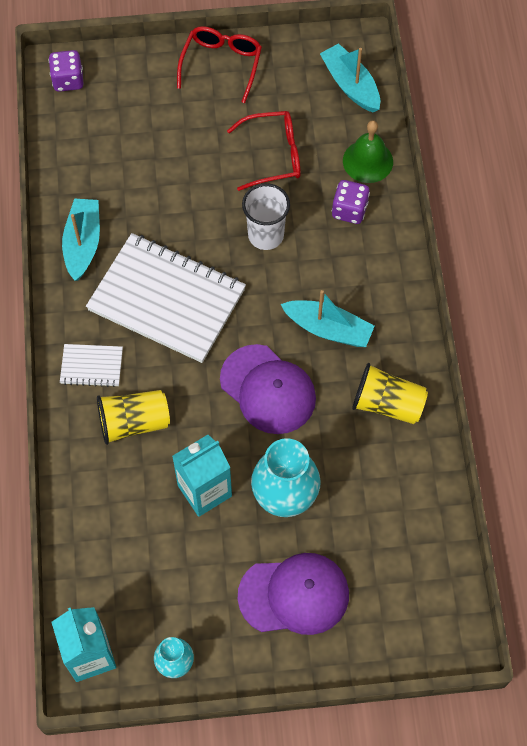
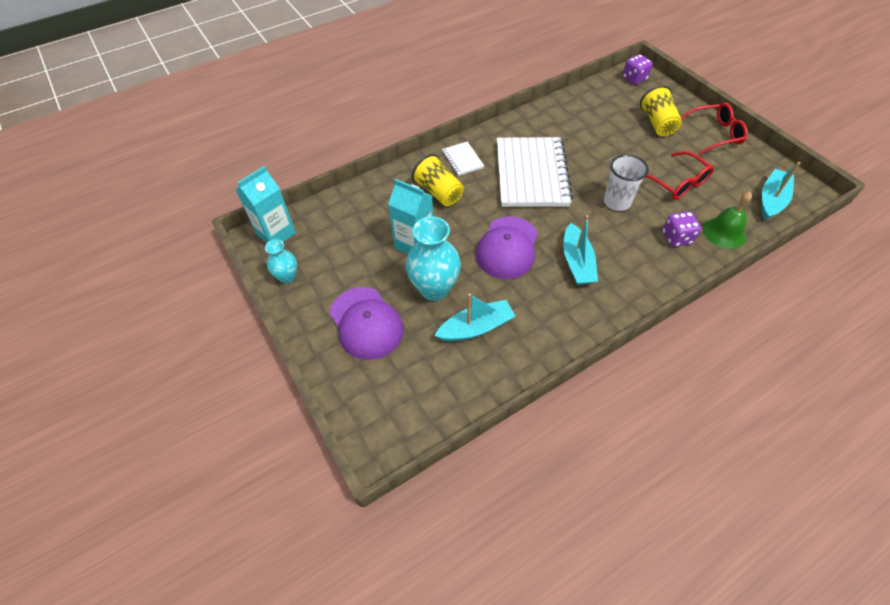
camera: 65 degrees right, 10 degrees down
turquoise boat [62,199,100,281] -> turquoise boat moved to [434,293,515,341]
yellow cup [352,363,428,424] -> yellow cup moved to [640,86,682,136]

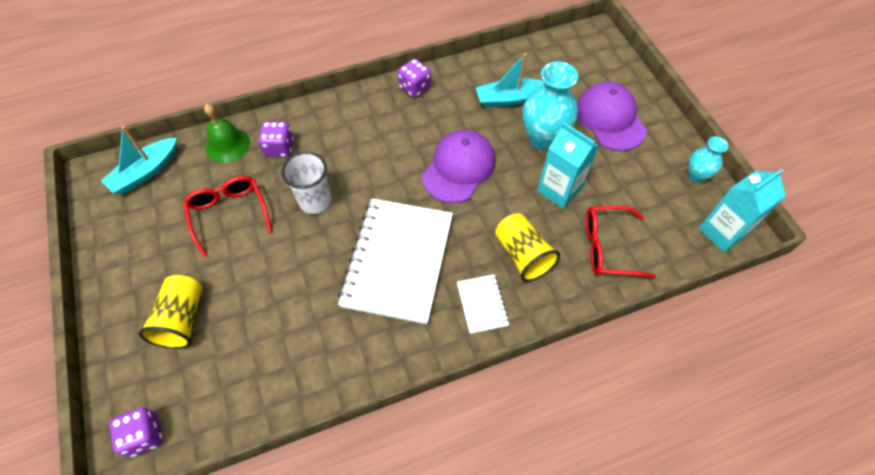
camera: 170 degrees left, 5 degrees up
turquoise boat [563,215,598,285] -> none
red glasses [681,103,748,154] -> red glasses moved to [586,206,656,278]
none -> purple dice [398,59,431,98]

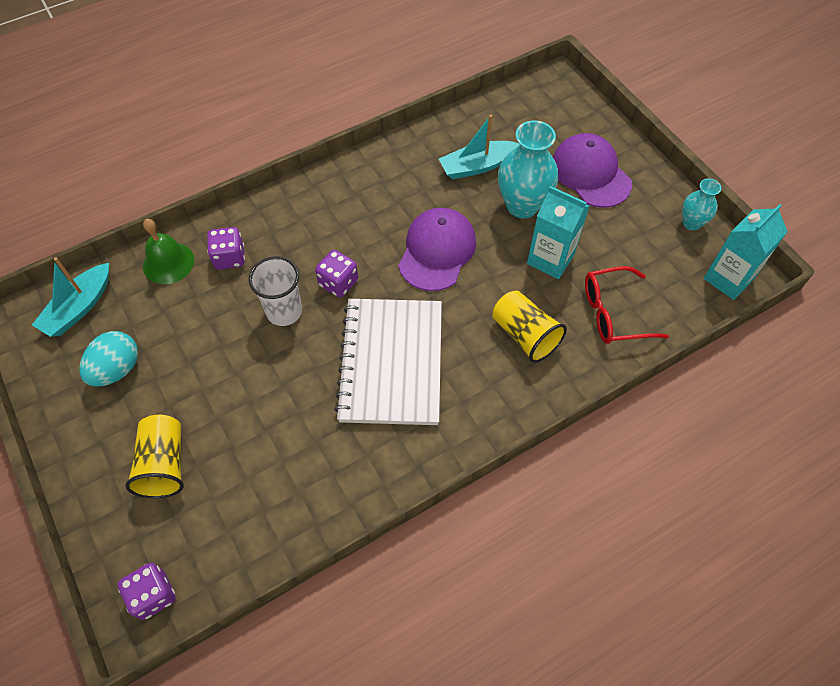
camera: 10 degrees left, 0 degrees up
red glasses [183,176,272,257] -> none
purple dice [398,59,431,98] -> purple dice moved to [315,250,358,297]
white notebook [457,274,510,334] -> none
none -> turquoise egg [79,331,138,387]

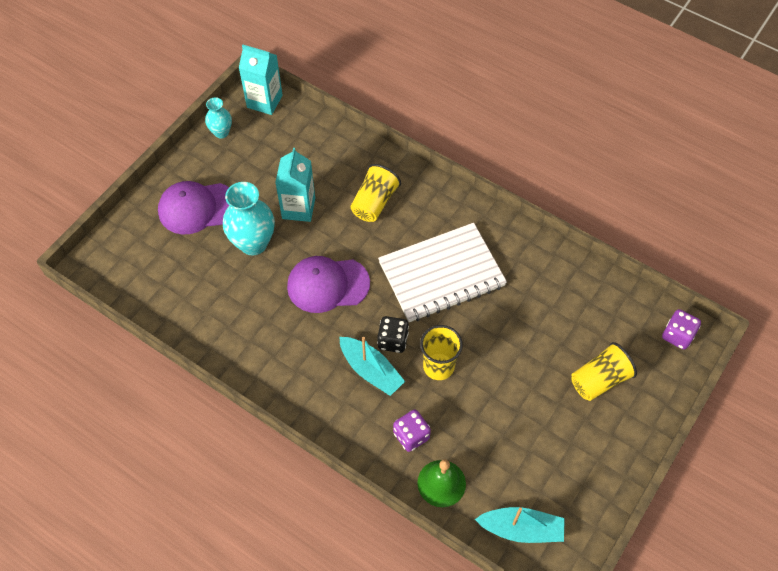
camera: 115 degrees left, 0 degrees up
turquoise egg [79,331,138,387] -> none
white cup [249,256,302,326] -> yellow cup [420,325,463,380]
purple dice [315,250,358,297] -> black dice [377,316,409,353]
turquoise boat [439,115,520,179] -> turquoise boat moved to [339,337,405,396]
purple cap [553,133,632,208] -> purple cap turned 45 degrees clockwise [158,181,229,234]
red glasses [585,266,669,344] -> none

